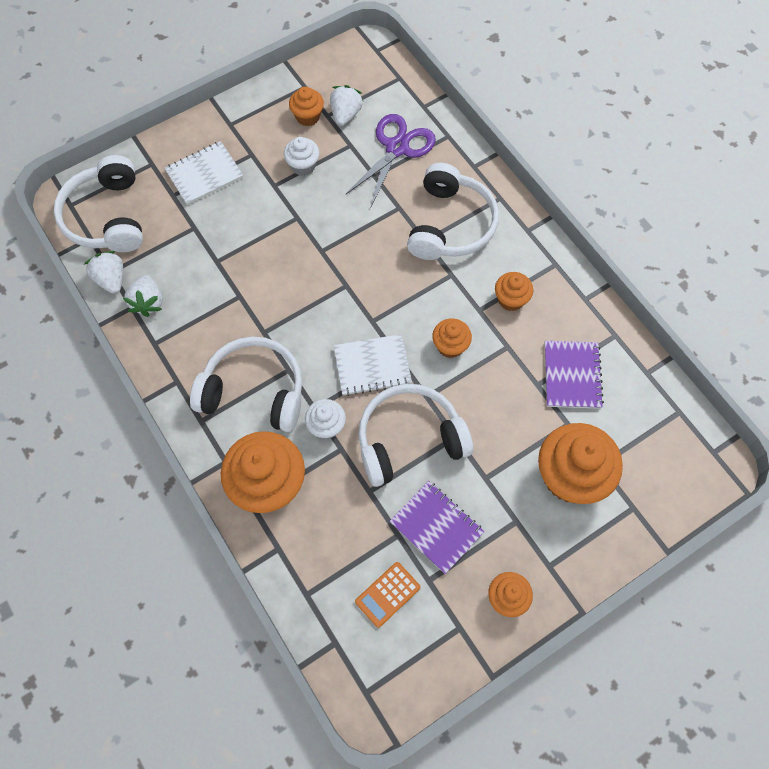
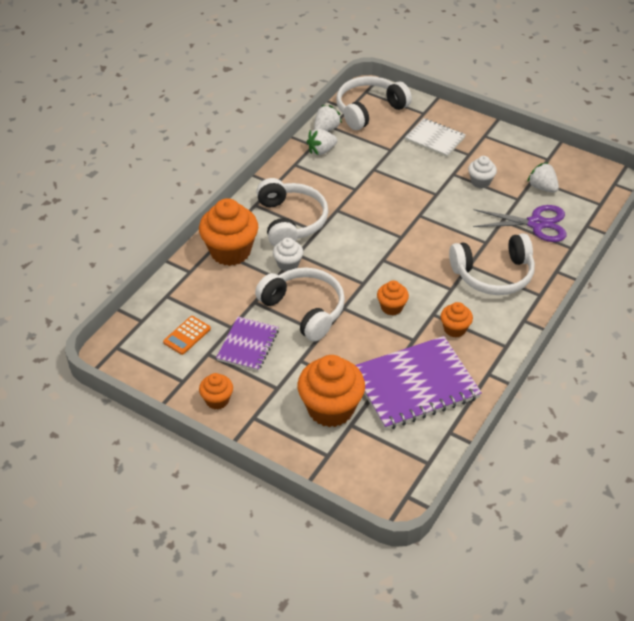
camera: 65 degrees right, 20 degrees down
orange cupcake [289,87,324,126] -> none
white strawberry [330,85,363,126] -> white strawberry turned 120 degrees counterclockwise [527,162,559,193]
white notebook [333,334,412,396] -> none
orange calculator [355,562,420,628] -> orange calculator turned 75 degrees counterclockwise [163,316,211,355]
purple notebook [544,341,604,409] -> purple notebook [355,336,482,430], size x1.75

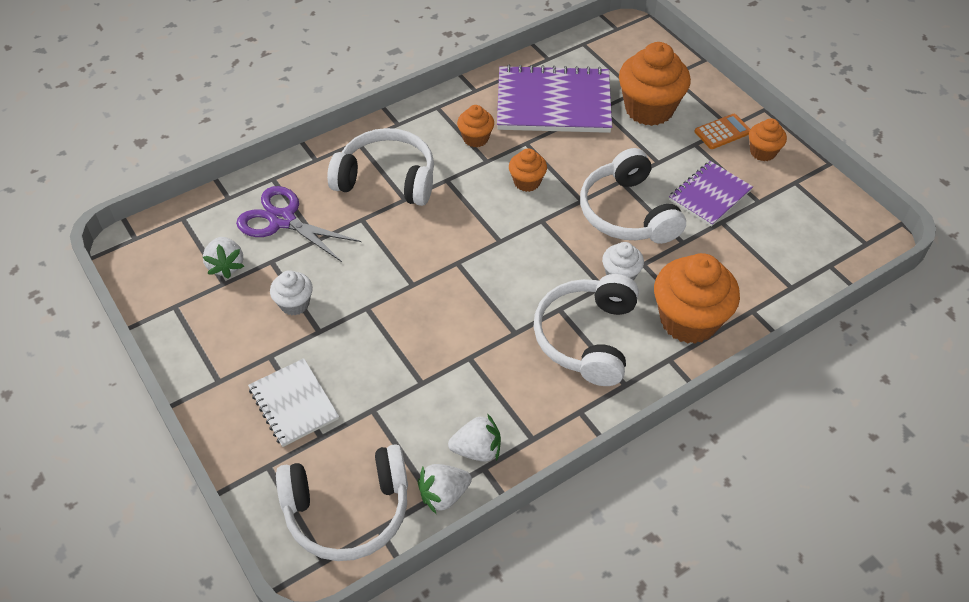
camera: 155 degrees left, 5 degrees up
orange calculator [163,316,211,355] -> orange calculator moved to [695,114,751,149]

